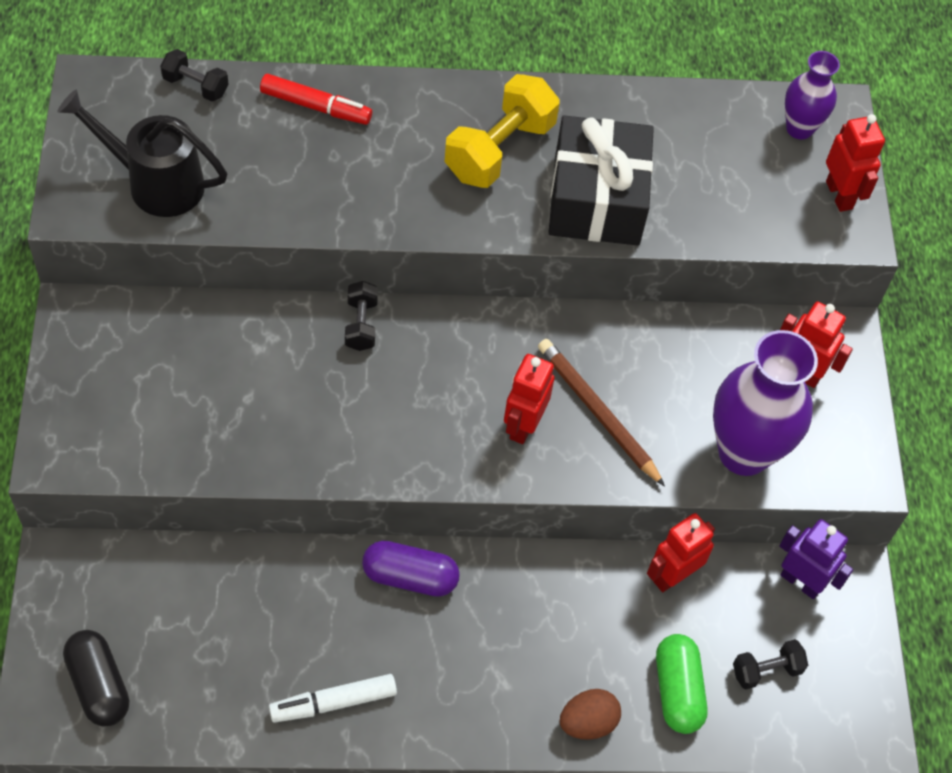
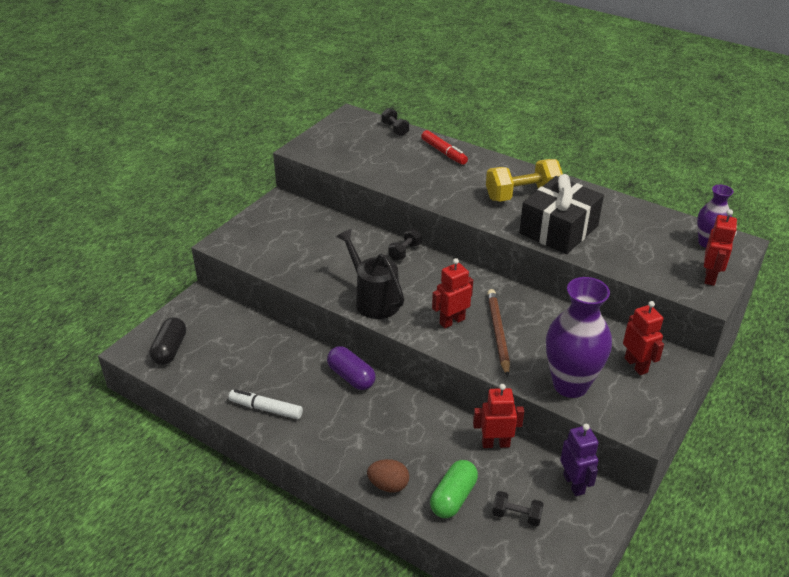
camera: 40 degrees right, 20 degrees down
black watering can [57,89,227,217] -> black watering can moved to [336,229,404,319]

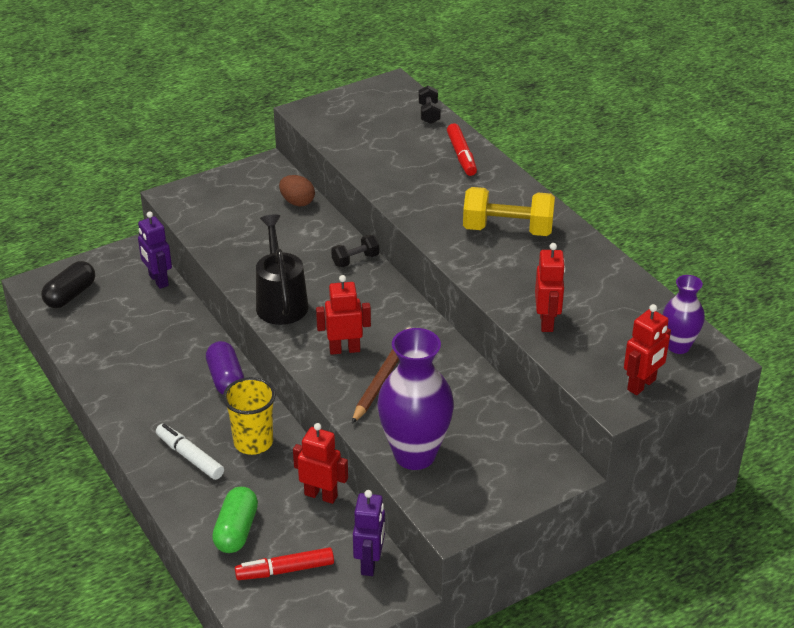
camera: 25 degrees right, 0 degrees up
white marker [229,389,303,420] -> white marker moved to [156,424,224,480]
brown egg [367,459,409,492] -> brown egg moved to [279,175,315,207]
green capsule [430,460,478,518] -> green capsule turned 45 degrees counterclockwise [212,487,258,553]
black dumbbell [492,491,544,527] -> red marker [235,547,334,580]
black gift [519,174,604,254] -> none
red robot [623,301,664,375] -> red robot moved to [535,243,565,332]
none -> purple robot [138,211,172,289]
none -> yellow cup [223,377,276,455]

